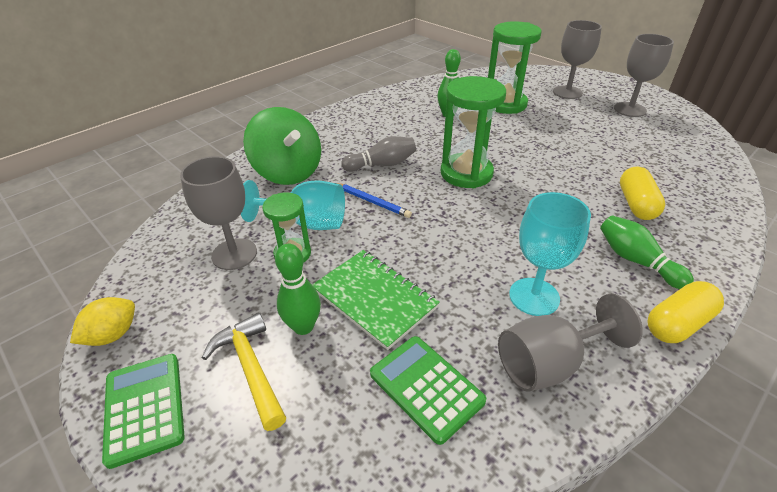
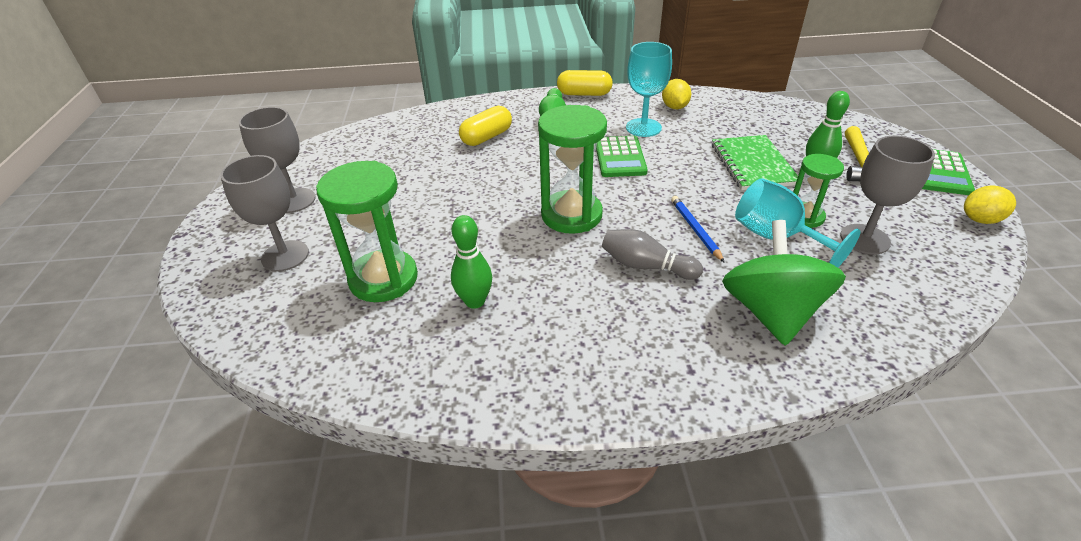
camera: 140 degrees left, 0 degrees up
green calculator [370,336,486,445] -> green calculator moved to [596,136,648,177]
grey goblet [498,294,643,392] -> yellow lemon [662,79,691,109]

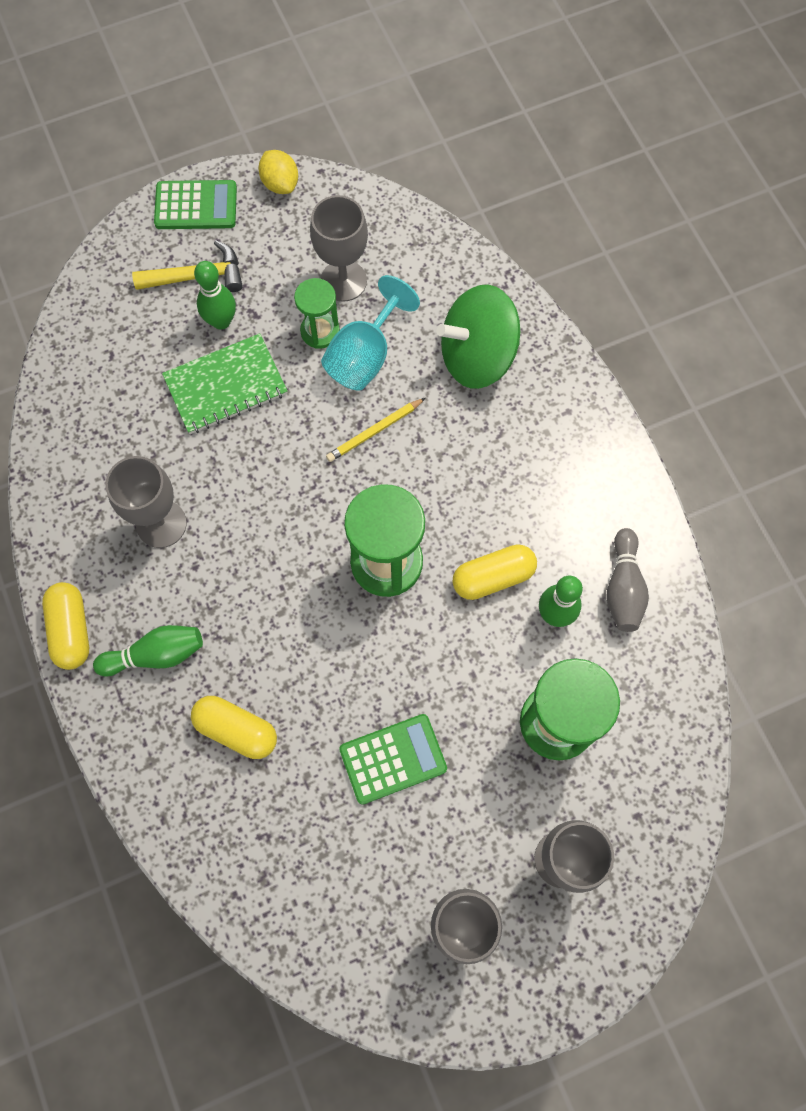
camera: 110 degrees left, 30 degrees up
green calculator [596,136,648,177] -> green calculator moved to [339,714,447,805]
grey bowling pin [602,229,703,280] -> grey bowling pin moved to [606,528,649,632]
turquoise goblet [626,42,672,137] -> grey goblet [105,456,187,548]
yellow lemon [662,79,691,109] -> none
blue pencil [671,196,725,263] -> yellow pencil [326,398,425,462]
none -> yellow capsule [452,544,537,600]

